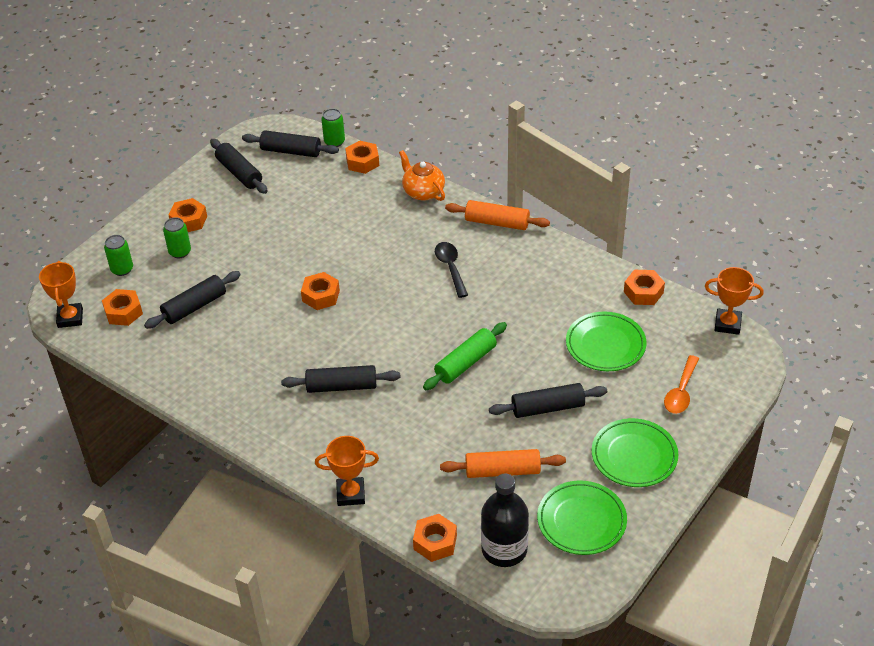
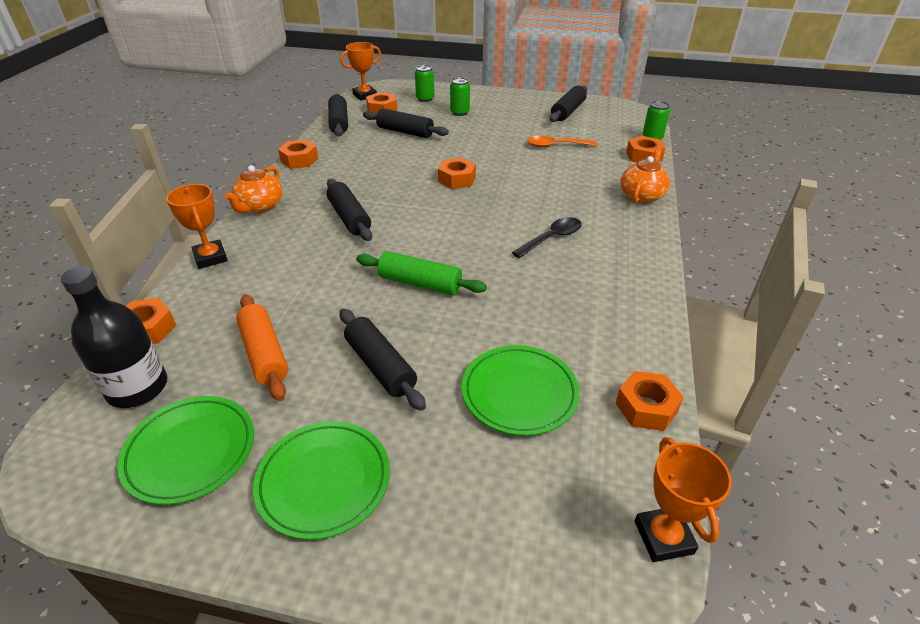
camera: 65 degrees right, 5 degrees down
orange nut [169,198,207,232] -> orange nut moved to [278,140,318,169]
black rolling pin [242,130,339,157] -> black rolling pin moved to [328,94,348,137]
orange rolling pin [445,200,550,230] -> none
orange spoon [664,355,699,414] -> orange spoon moved to [527,136,597,147]
none -> orange teapot [224,165,282,213]

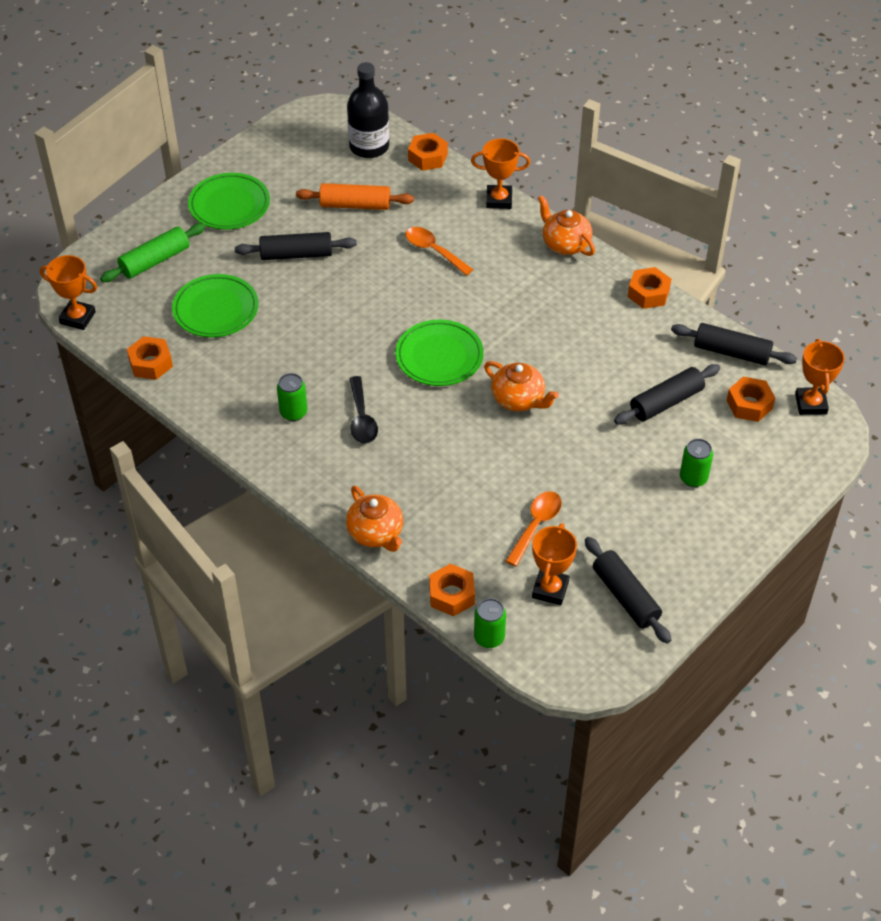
camera: 120 degrees right, 10 degrees up
green plate [117,396,254,505] -> green plate moved to [395,320,484,386]
black rolling pin [326,179,372,241] -> none
green rolling pin [356,251,487,295] -> green rolling pin moved to [100,223,206,282]
green can [415,65,434,102] -> green can moved to [277,373,307,421]
orange nut [438,158,476,189] -> orange teapot [484,361,559,411]
none -> orange spoon [405,227,474,276]
none -> orange trophy [532,523,577,605]

